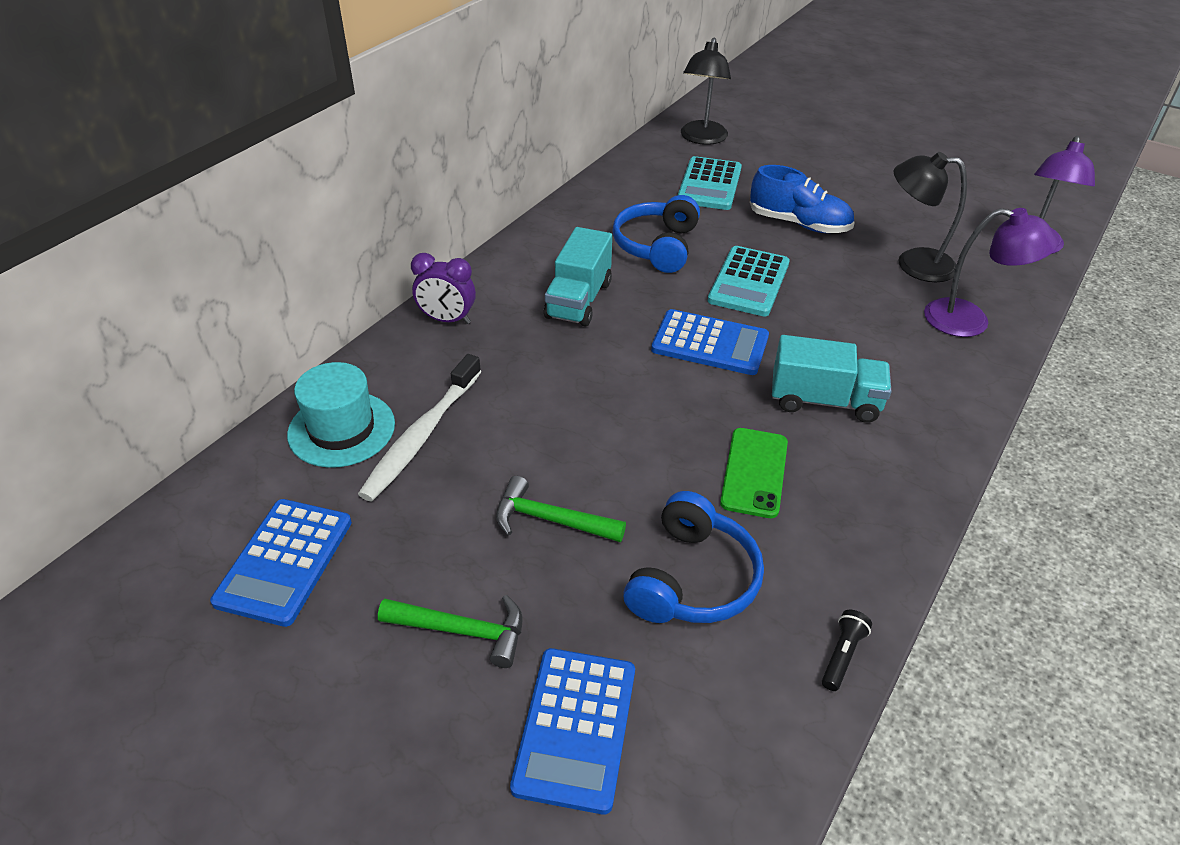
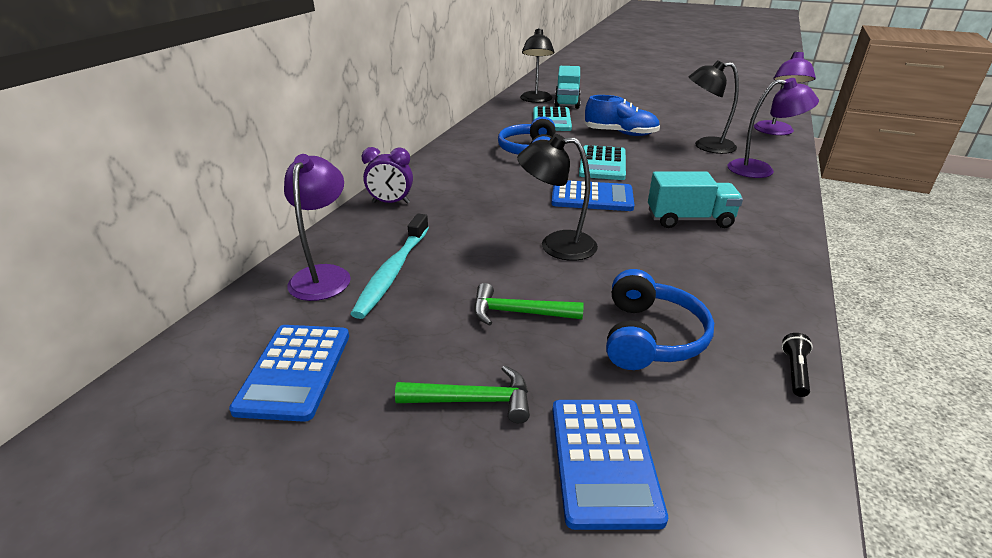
camera: 10 degrees left, 10 degrees down
turquoise hat [287,362,395,468] -> purple lamp [284,154,351,301]
white toothbrush [358,354,481,501] -> turquoise toothbrush [351,214,429,319]
turquoise truck [544,227,612,326] -> turquoise truck moved to [554,66,581,109]
green phone [720,428,788,518] -> none
none -> black lamp [517,134,598,261]

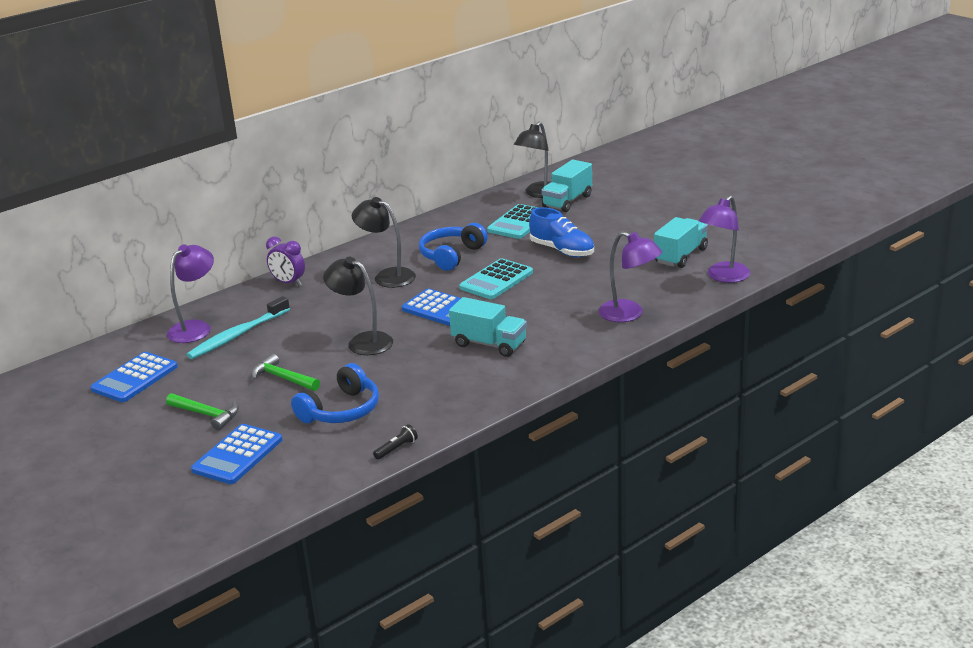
camera: 30 degrees right, 5 degrees down
black lamp [689,60,739,154] -> black lamp moved to [352,197,416,288]
none -> turquoise truck [654,217,708,268]

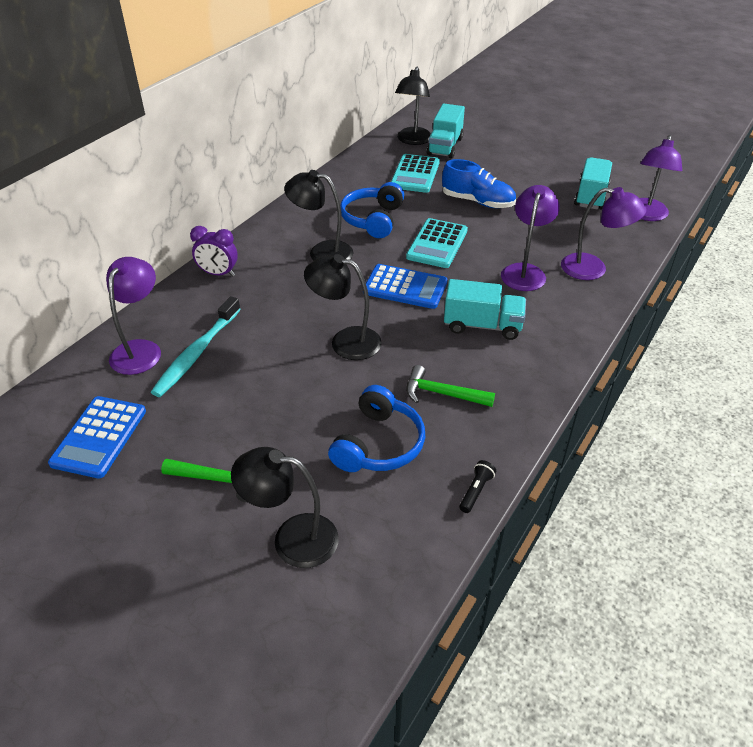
camera: 20 degrees left, 15 degrees up
blue calculator [191,424,282,484] -> black lamp [231,447,339,568]
green hammer [251,354,320,391] -> green hammer moved to [406,365,495,407]
none -> purple lamp [501,185,560,291]

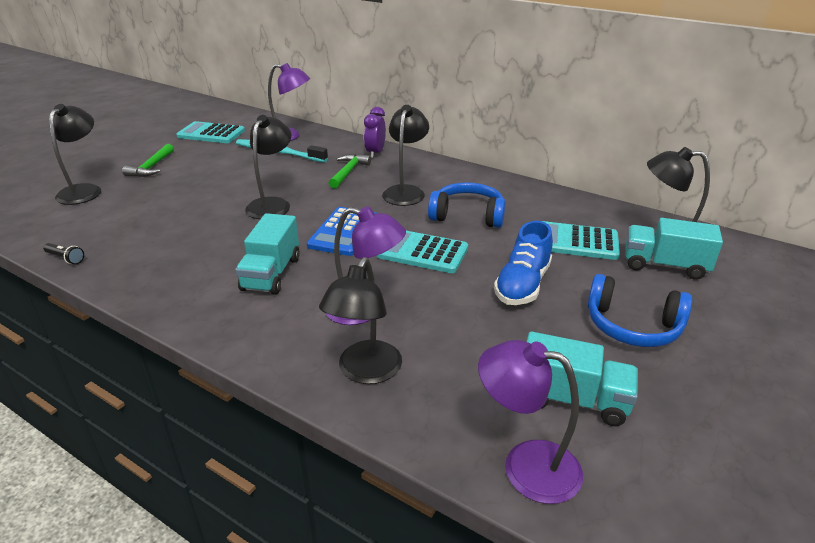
camera: 90 degrees right, 10 degrees down
blue calculator [48,396,146,479] -> turquoise calculator [177,121,245,143]
blue headphones [328,385,425,472] -> blue headphones moved to [587,274,692,347]
green hammer [406,365,495,407] -> green hammer moved to [329,154,371,189]
purple lamp [561,187,647,280] -> black lamp [319,257,402,384]

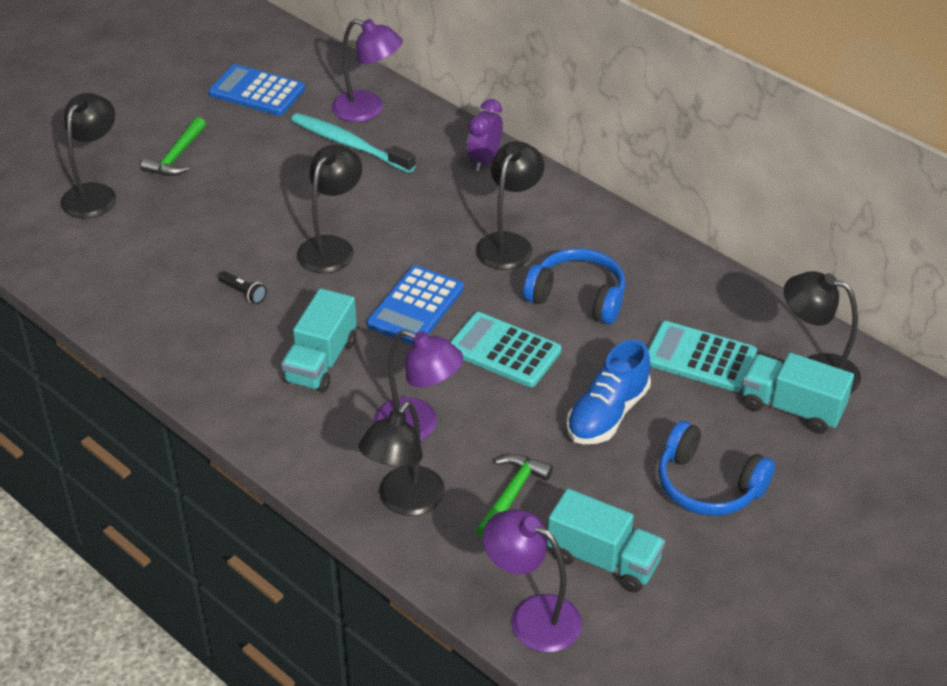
camera: 10 degrees right, 10 degrees up
black flashlight [43,243,84,265] -> black flashlight moved to [218,271,267,304]
turquoise calculator [177,121,245,143] -> blue calculator [208,64,305,116]
green hammer [329,154,371,189] -> green hammer moved to [476,454,553,538]

